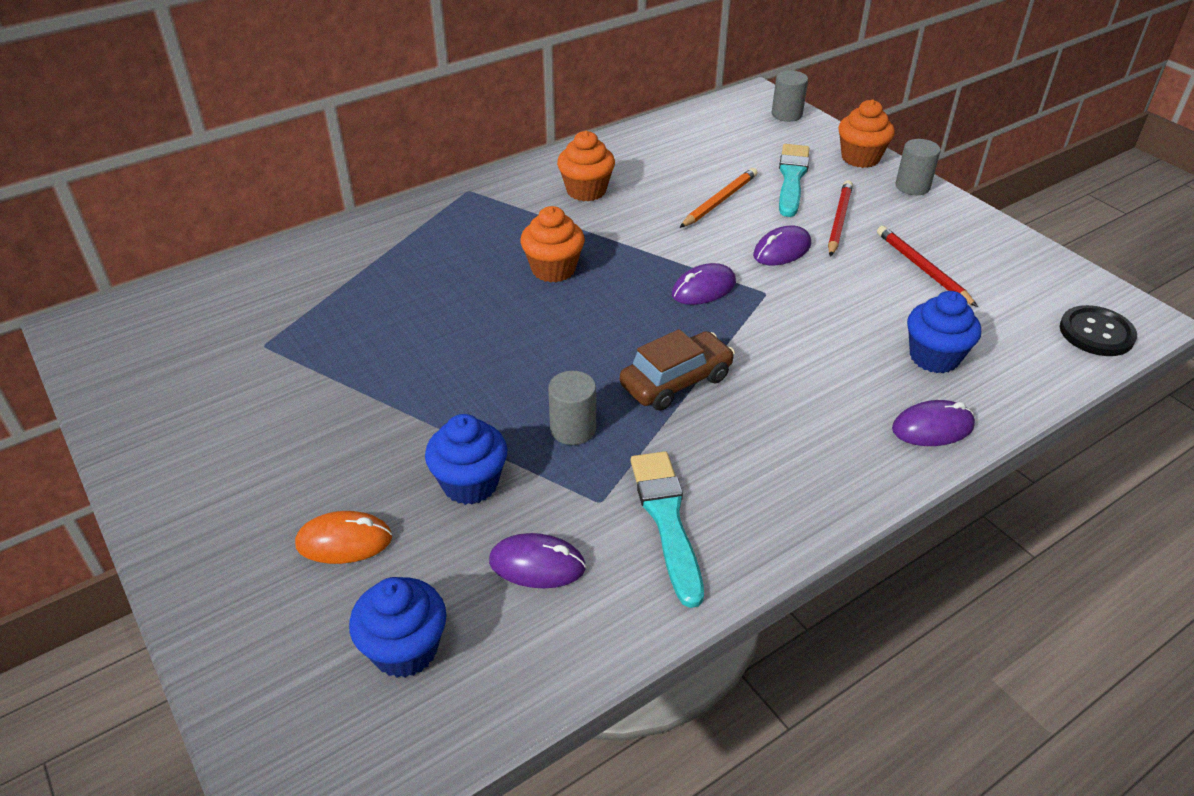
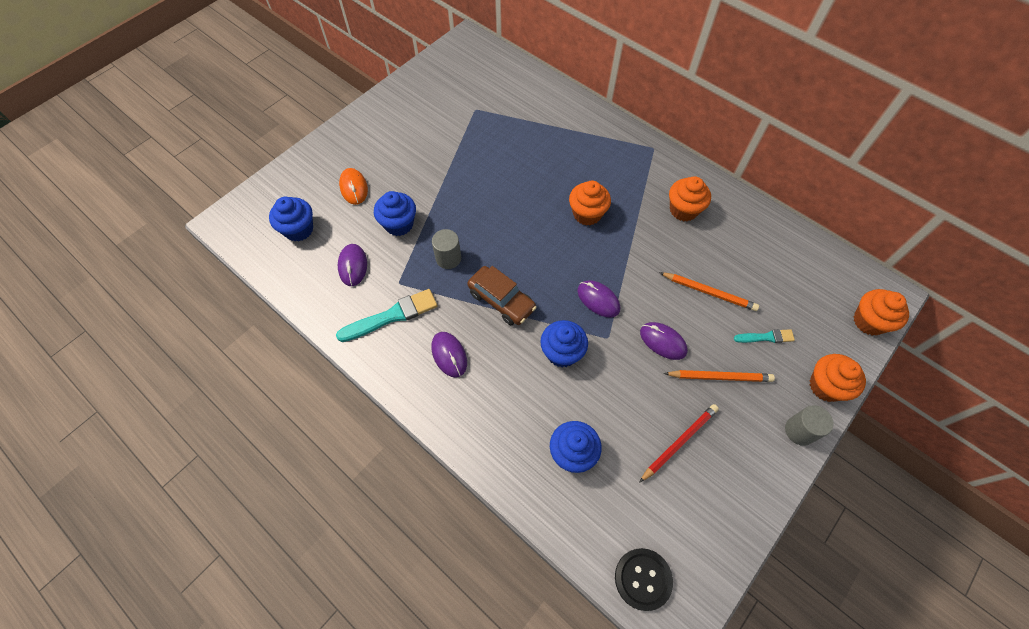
camera: 75 degrees right, 20 degrees up
grey cylinder [772,70,808,122] -> orange cupcake [854,289,909,335]
turquoise brush [779,144,810,217] -> turquoise brush [734,329,795,343], size x0.57
red pencil [828,180,853,257] -> orange pencil [664,370,775,382]
purple mouse [892,400,975,446] -> purple mouse moved to [431,332,467,377]
none -> blue cupcake [540,320,588,367]

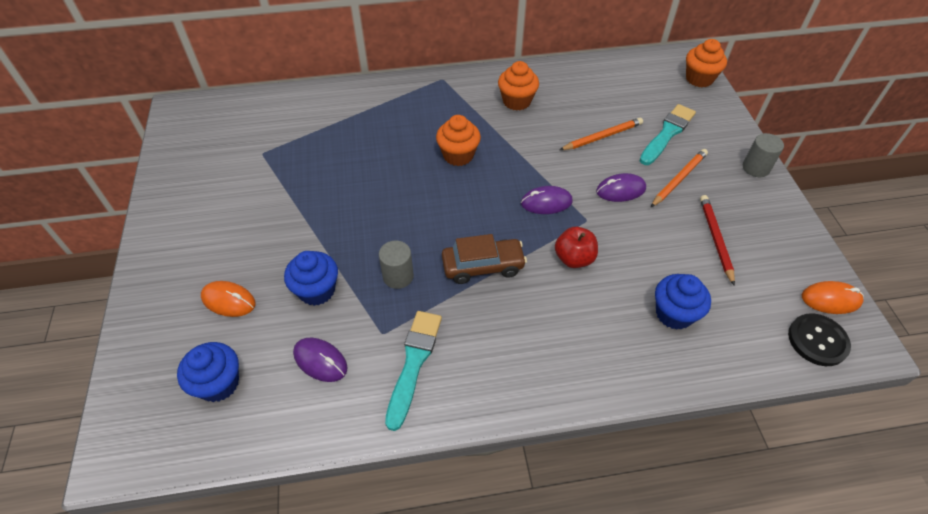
camera: 50 degrees left, 10 degrees down
purple mouse [431,332,467,377] -> none
blue cupcake [540,320,588,367] -> red apple [555,227,598,268]
turquoise brush [734,329,795,343] -> turquoise brush [639,104,696,165], size x1.76
orange cupcake [810,354,866,402] -> none
none -> orange mouse [802,281,864,314]

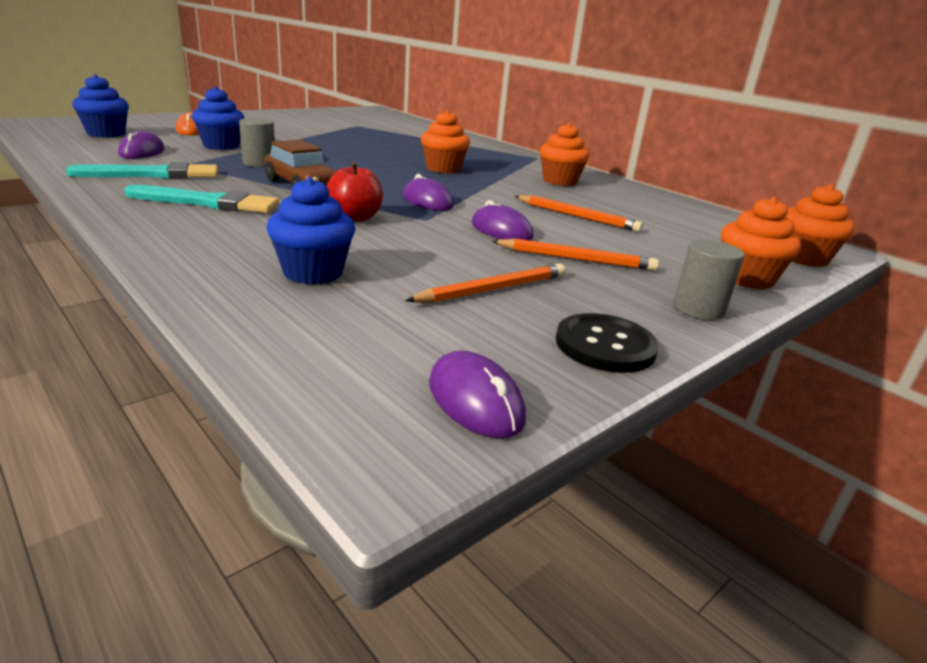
camera: 55 degrees right, 25 degrees down
turquoise brush [639,104,696,165] -> turquoise brush moved to [124,185,279,213]
red pencil [700,195,735,286] -> orange pencil [405,263,566,303]
black button [788,313,851,366] -> black button moved to [556,313,658,373]
orange mouse [802,281,864,314] -> purple mouse [429,351,526,438]
none -> orange cupcake [721,197,801,290]

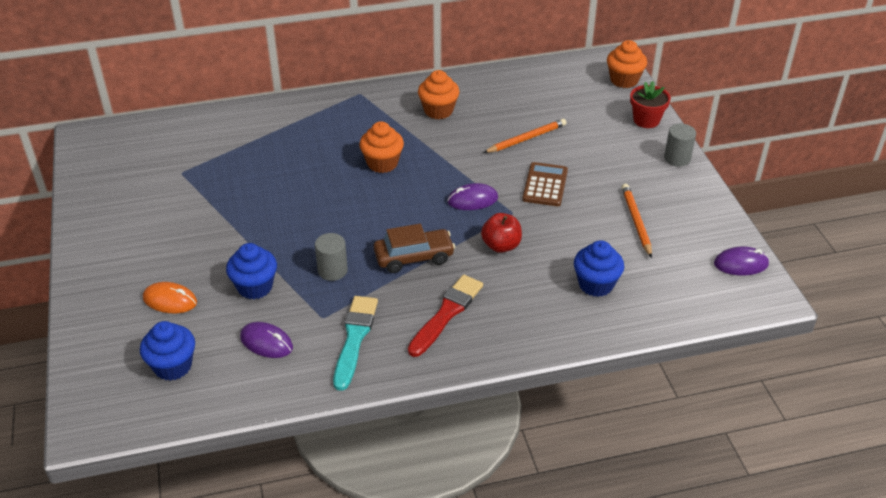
camera: 60 degrees left, 15 degrees up
turquoise brush [124,185,279,213] -> red brush [408,275,483,357]
purple mouse [471,200,534,241] -> brown calculator [522,162,568,206]
orange pencil [491,239,659,271] -> none
black button [556,313,658,373] -> none
orange cupcake [721,197,801,290] -> red flower pot [630,81,671,128]

